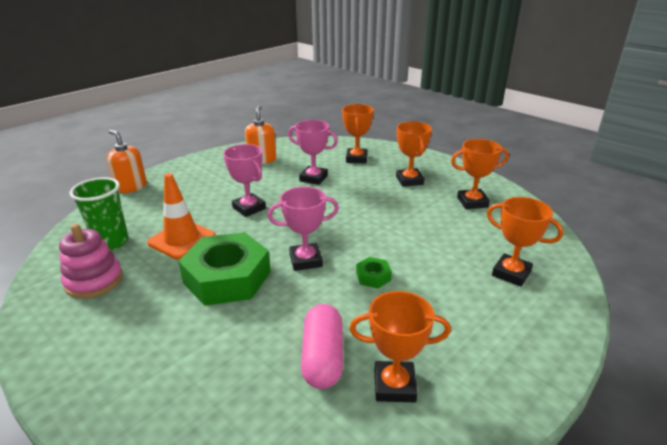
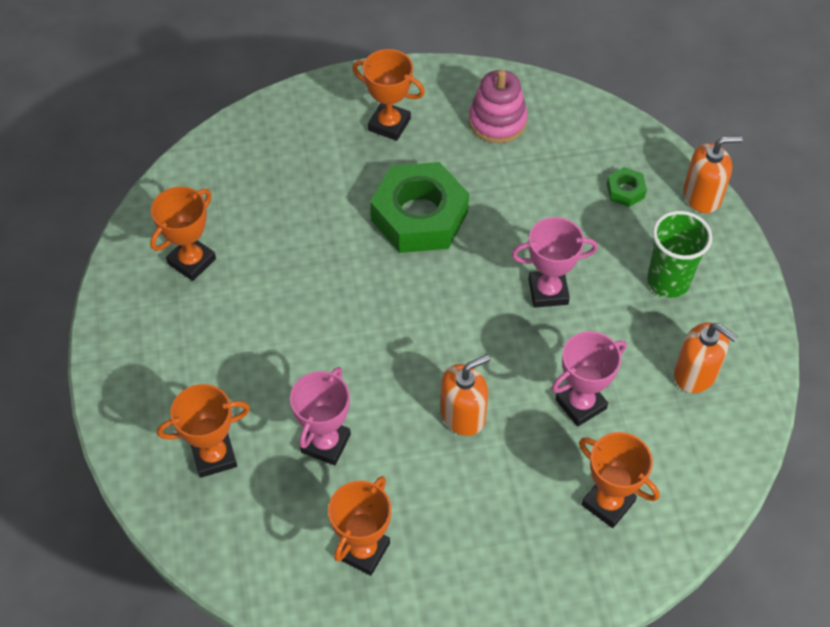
camera: 125 degrees right, 25 degrees up
green cup [70,177,129,250] -> green cup moved to [647,211,712,298]
orange traffic cone [147,173,216,260] -> none
pink trophy [267,187,339,271] -> pink trophy moved to [290,367,351,465]
pink capsule [301,304,343,389] -> none
green nut [356,257,392,289] -> green nut moved to [607,167,647,207]
orange trophy [396,121,432,187] -> orange trophy moved to [352,49,425,141]
none -> orange soap dispenser [440,355,490,436]

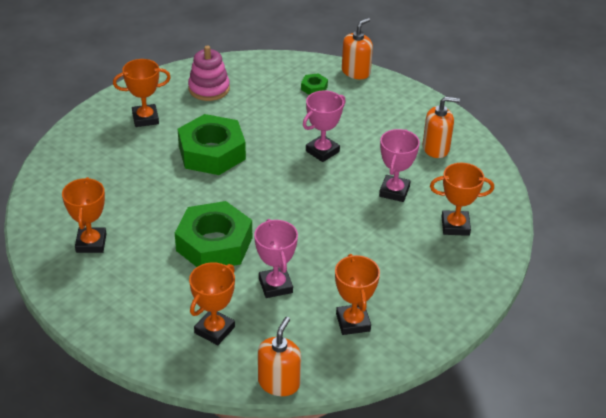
camera: 40 degrees left, 15 degrees down
orange soap dispenser [440,355,490,436] -> orange soap dispenser moved to [258,317,301,396]
green cup [647,211,712,298] -> none
none -> green nut [175,201,252,267]

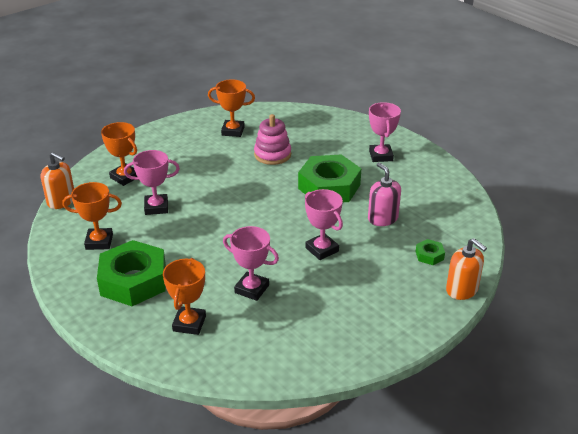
camera: 100 degrees right, 5 degrees down
orange trophy [113,59,171,127] -> pink trophy [369,102,401,162]
green nut [175,201,252,267] -> green nut moved to [97,240,166,306]
pink stacking toy [188,46,230,101] -> pink stacking toy moved to [254,114,291,165]
orange soap dispenser [423,96,460,158] -> none
none -> pink soap dispenser [368,162,401,226]

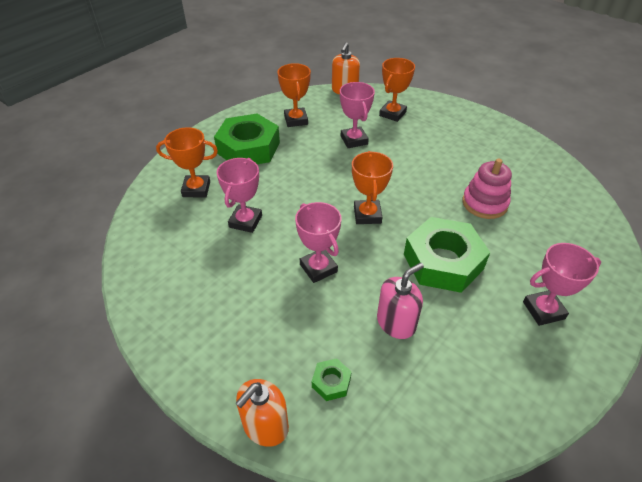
camera: 80 degrees right, 10 degrees up
orange trophy [208,79,255,137] -> orange trophy moved to [352,151,393,224]
pink trophy [305,189,343,260] -> pink trophy turned 75 degrees counterclockwise [295,202,341,283]

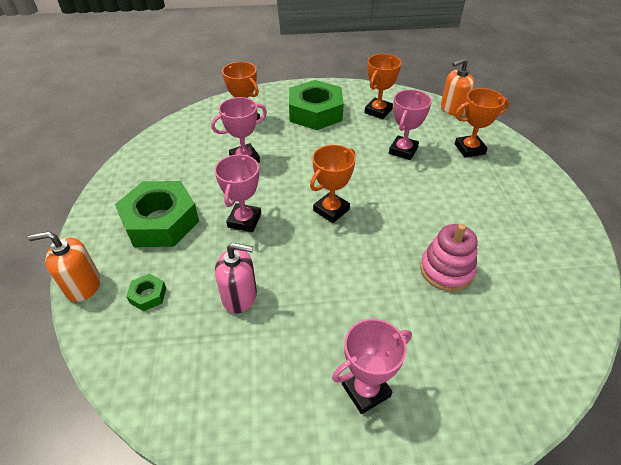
camera: 45 degrees right, 0 degrees up
green nut [404,217,490,293] -> green nut moved to [115,181,199,247]
pink trophy [523,243,601,326] -> pink trophy turned 60 degrees counterclockwise [332,319,412,414]

